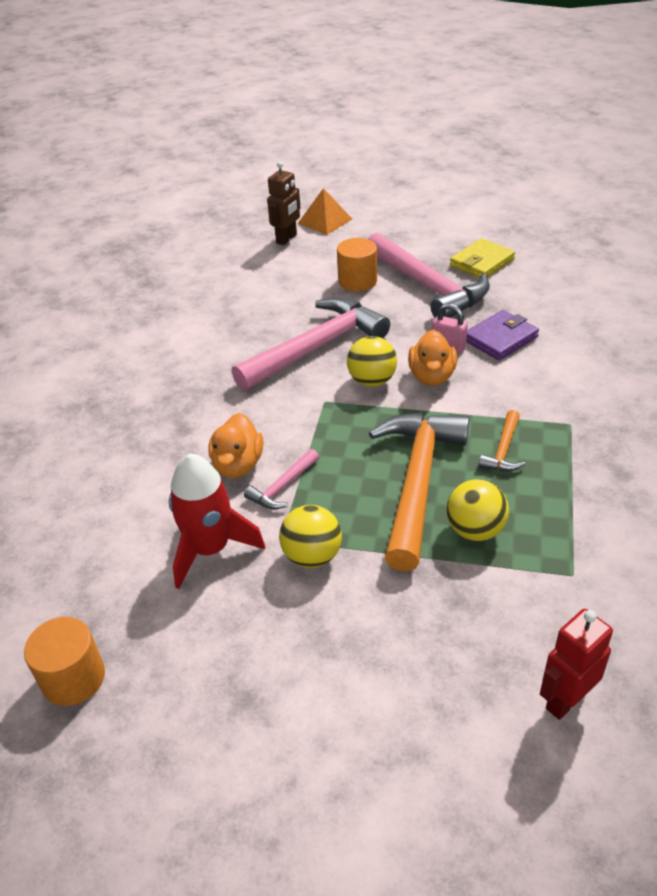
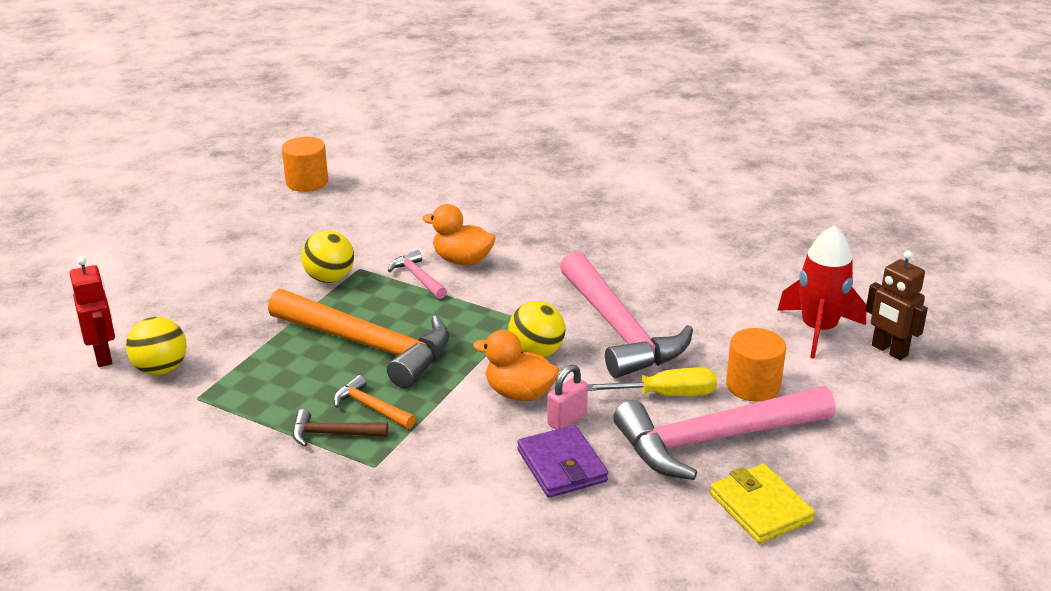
camera: 105 degrees right, 10 degrees down
red rocket [169,453,265,589] -> red rocket moved to [778,225,866,359]
orange pyramid [298,188,352,235] -> none
yellow ball [446,479,509,541] -> yellow ball moved to [126,317,187,375]
none -> brown hammer [293,409,388,447]
none -> yellow screwdriver [588,368,717,396]

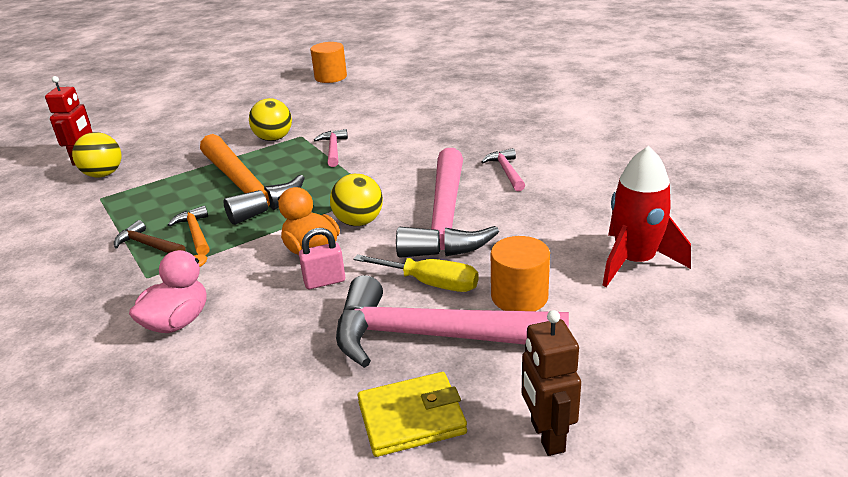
camera: 30 degrees right, 0 degrees up
orange duck [422,204,496,265] -> none
purple wallet [517,425,608,498] -> none
yellow wallet [710,464,815,544] -> yellow wallet turned 75 degrees clockwise [358,372,467,457]
brown robot [866,251,928,360] -> brown robot moved to [522,310,581,456]
none -> pink duck [129,250,208,333]
none -> pink hammer [481,148,525,191]

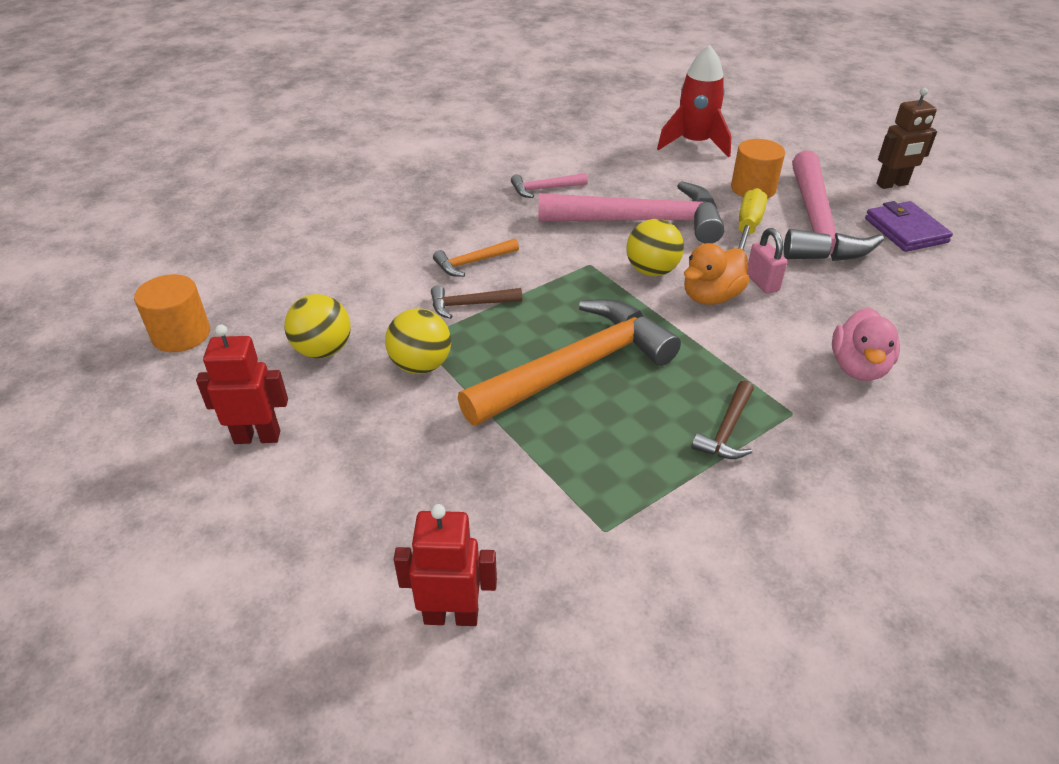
camera: 95 degrees left, 10 degrees up
yellow ball [72,132,121,177] -> yellow ball moved to [284,294,351,358]
pink duck [129,250,208,333] -> pink duck turned 105 degrees counterclockwise [832,307,900,381]
orange hammer [168,205,210,255] -> orange hammer moved to [433,238,519,277]
pink hammer [314,129,348,167] -> brown hammer [431,285,522,319]
yellow wallet [358,372,467,457] -> purple wallet [865,201,953,252]
none -> red robot [196,324,288,444]

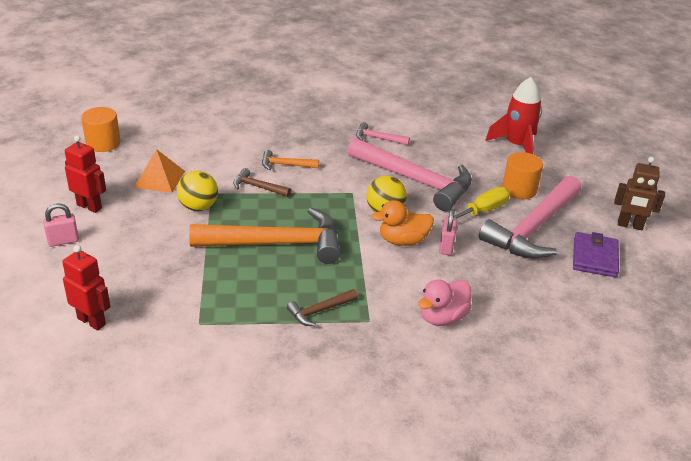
camera: 30 degrees right, 5 degrees down
yellow ball [284,294,351,358] -> orange pyramid [134,149,185,193]
none -> pink padlock [43,204,79,247]

